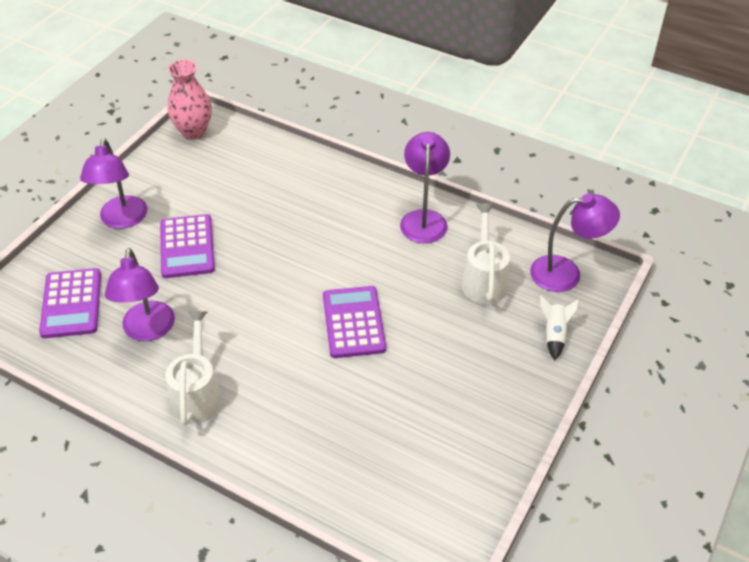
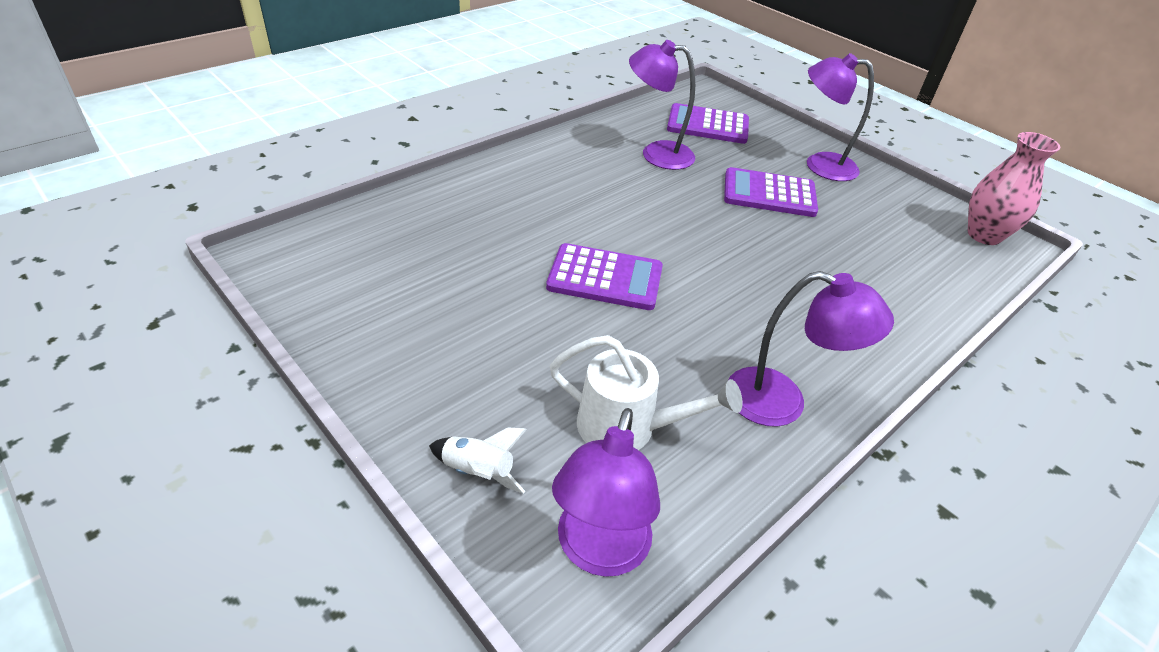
camera: 105 degrees right, 5 degrees down
white watering can [165,311,222,426] -> none

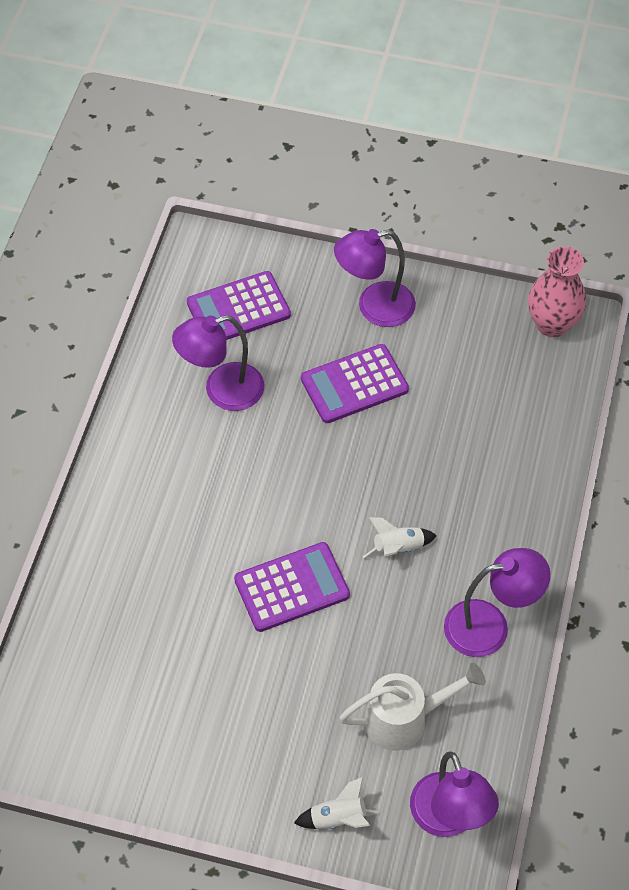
camera: 30 degrees left, 15 degrees up
none -> white rocket [363,517,437,558]

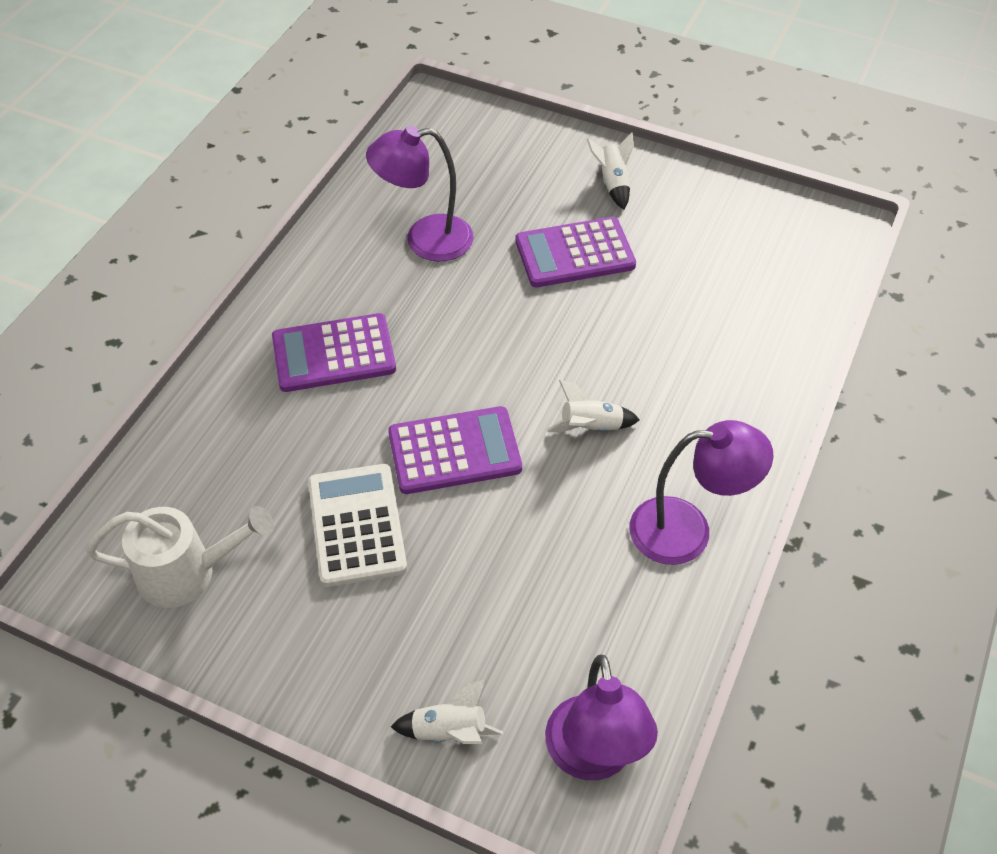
camera: 10 degrees right, 5 degrees down
purple calculator [187,271,291,340] -> purple calculator moved to [272,313,396,392]
purple lamp [334,229,416,327] -> white rocket [587,133,634,210]
white watering can [340,663,486,751] -> white watering can moved to [86,506,274,608]
pink vase [528,247,586,337] -> none
none -> white calculator [308,464,407,587]

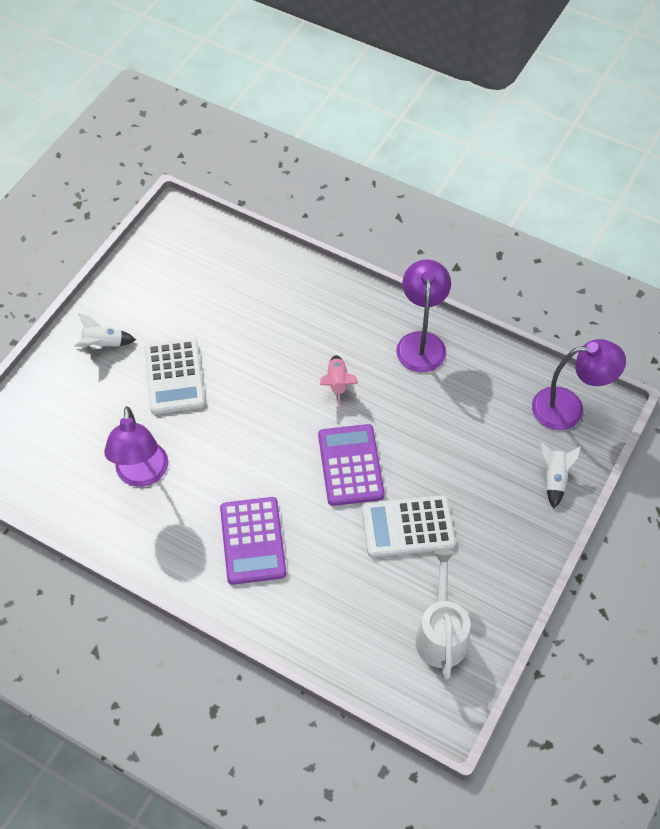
camera: 85 degrees left, 5 degrees up
purple calculator [515,217,636,287] -> white calculator [144,338,205,414]
white rocket [547,380,640,432] -> pink rocket [320,355,358,409]

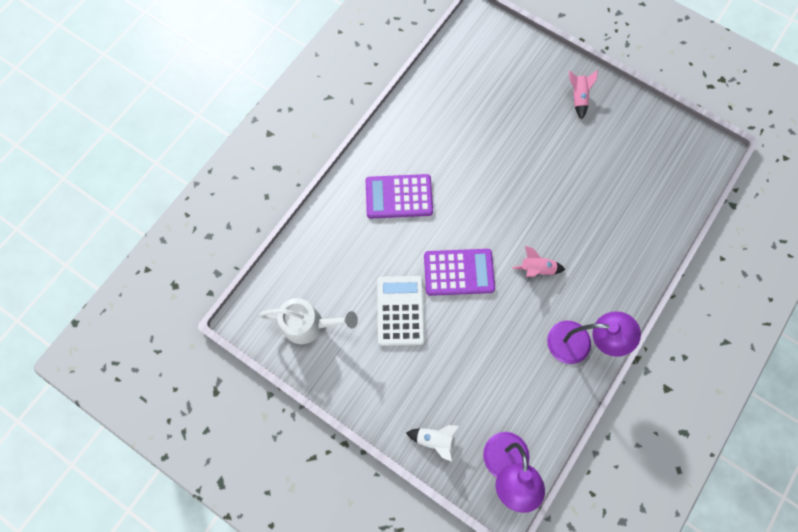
camera: 95 degrees right, 15 degrees up
white rocket [74,313,136,348] -> pink rocket [569,70,598,120]
purple lamp [104,406,168,487] -> none
white calculator [144,338,205,414] -> none

